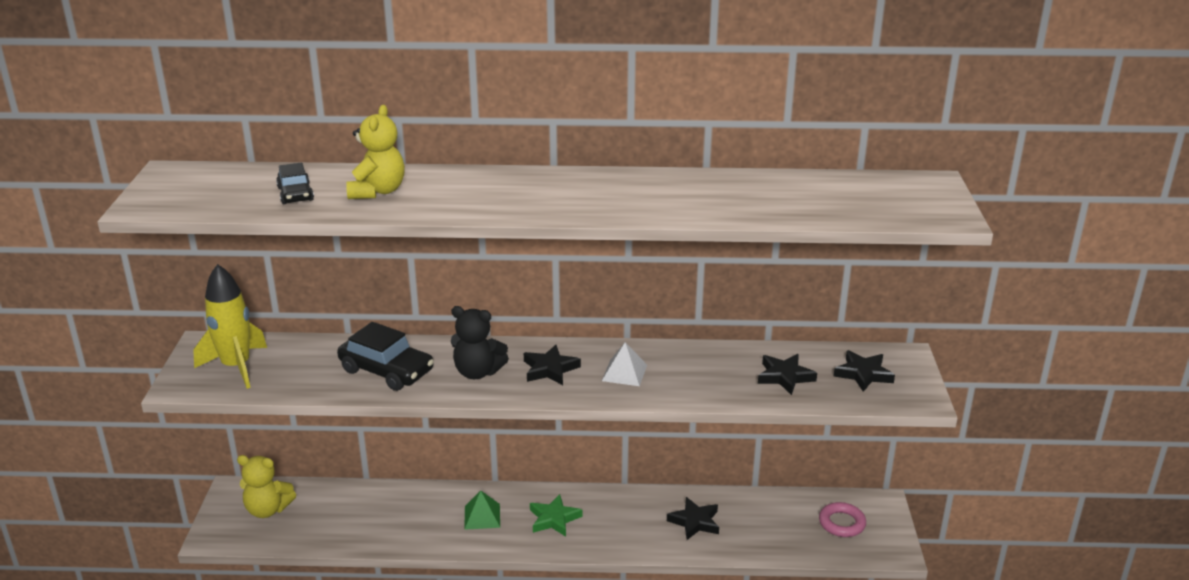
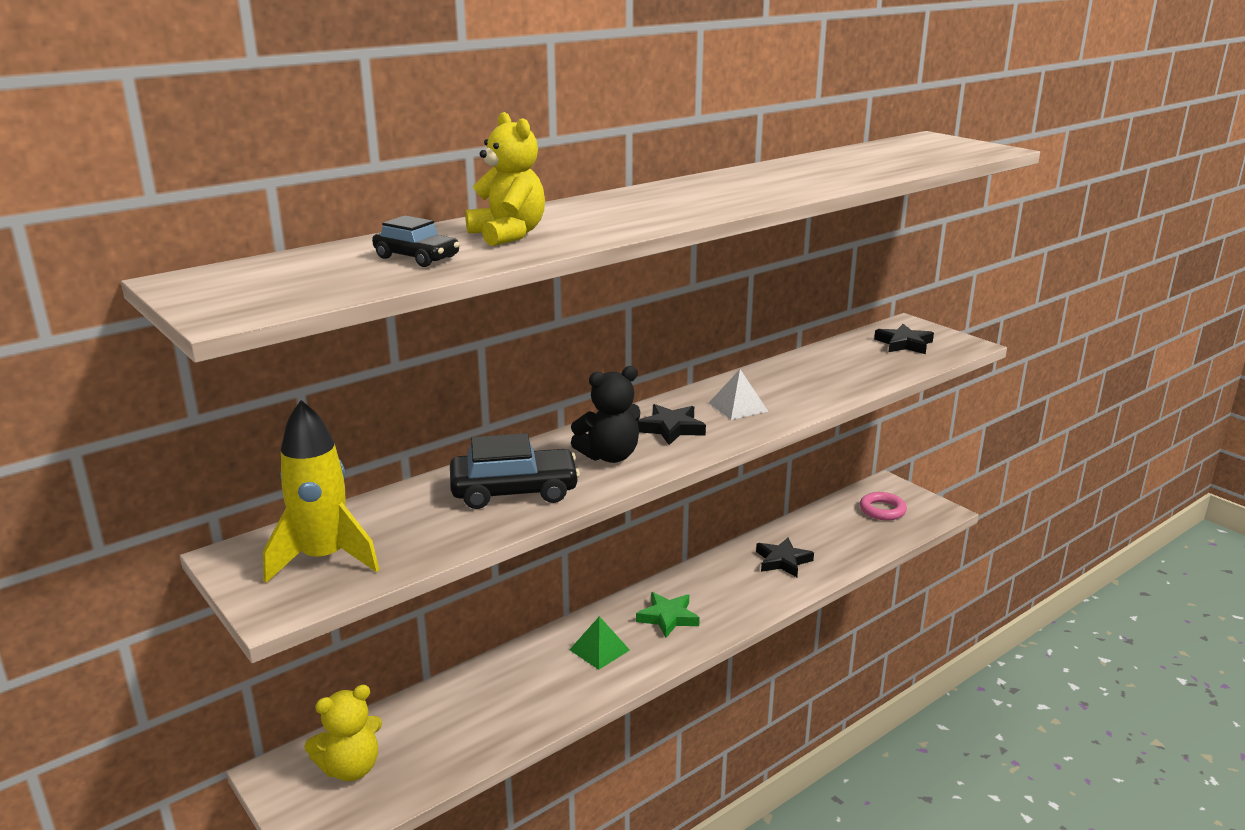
camera: 40 degrees left, 5 degrees down
black star [758,354,817,395] -> none

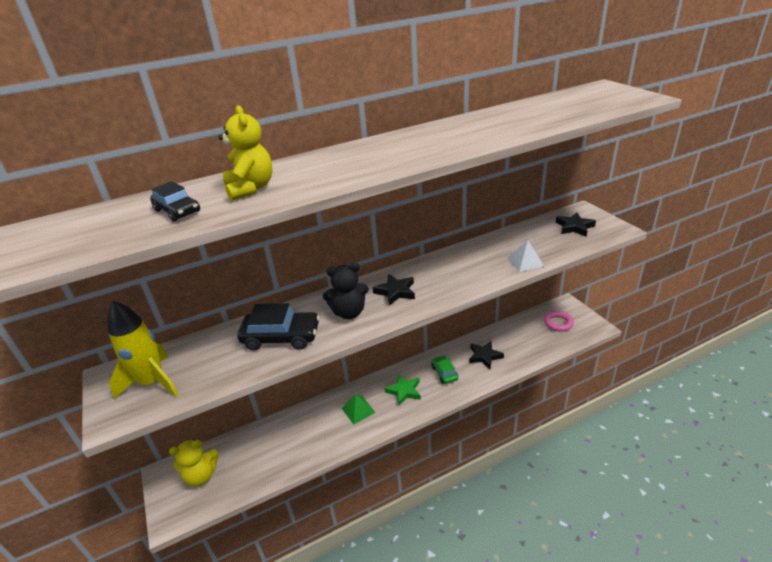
camera: 15 degrees right, 10 degrees up
white pyramid [709,369,768,420] -> white pyramid moved to [507,240,545,272]
none -> green car [431,355,458,384]

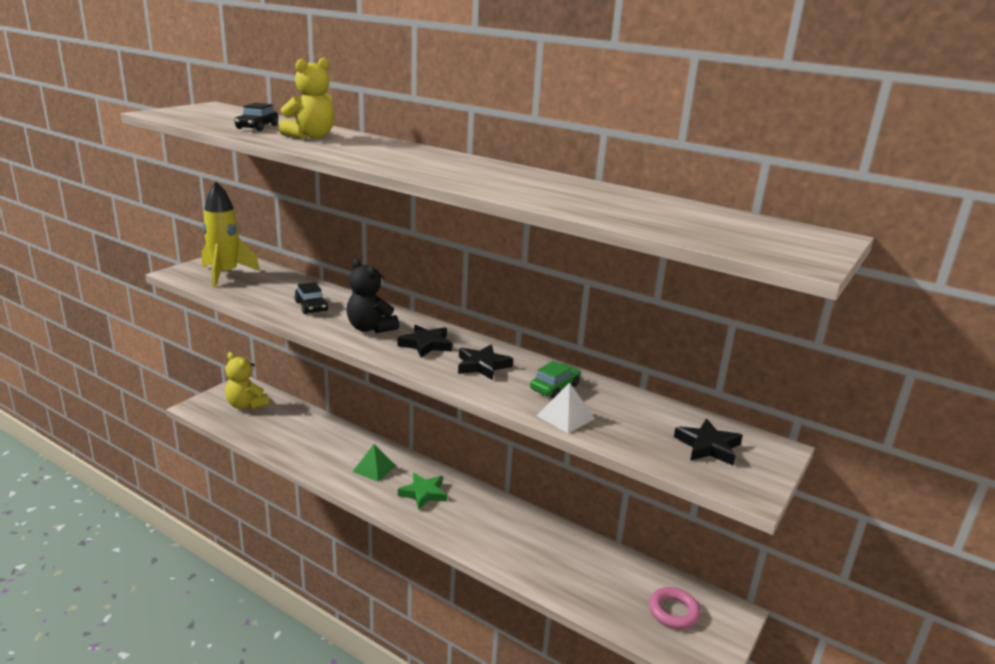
camera: 55 degrees right, 10 degrees down
black car [237,303,320,350] -> black car [294,282,328,314], size x0.58
green car [431,355,458,384] -> green car moved to [530,361,581,398]
black star [469,341,504,369] -> black star moved to [458,344,513,380]

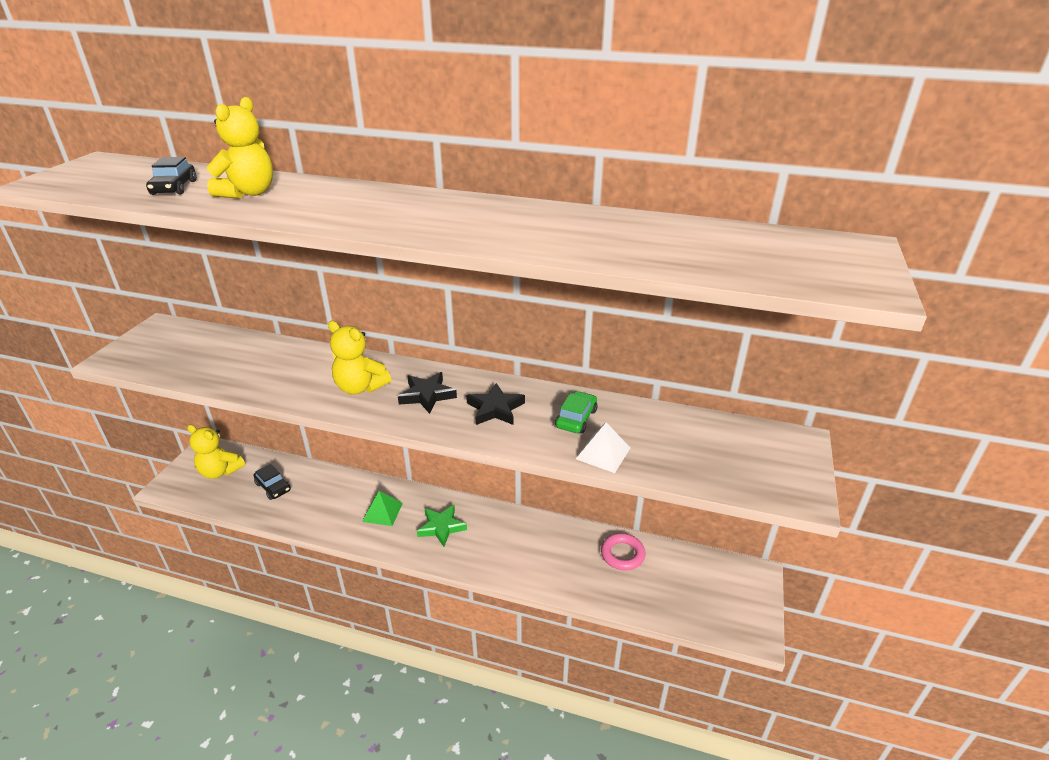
camera: 15 degrees left, 10 degrees up
yellow rocket [202,182,260,287] -> none
black car [294,282,328,314] -> black car moved to [253,464,291,500]
black teddy bear [347,258,399,333] -> yellow teddy bear [328,321,391,395]
pink ring [649,587,701,629] -> pink ring moved to [601,533,646,571]
black star [674,419,743,466] -> none

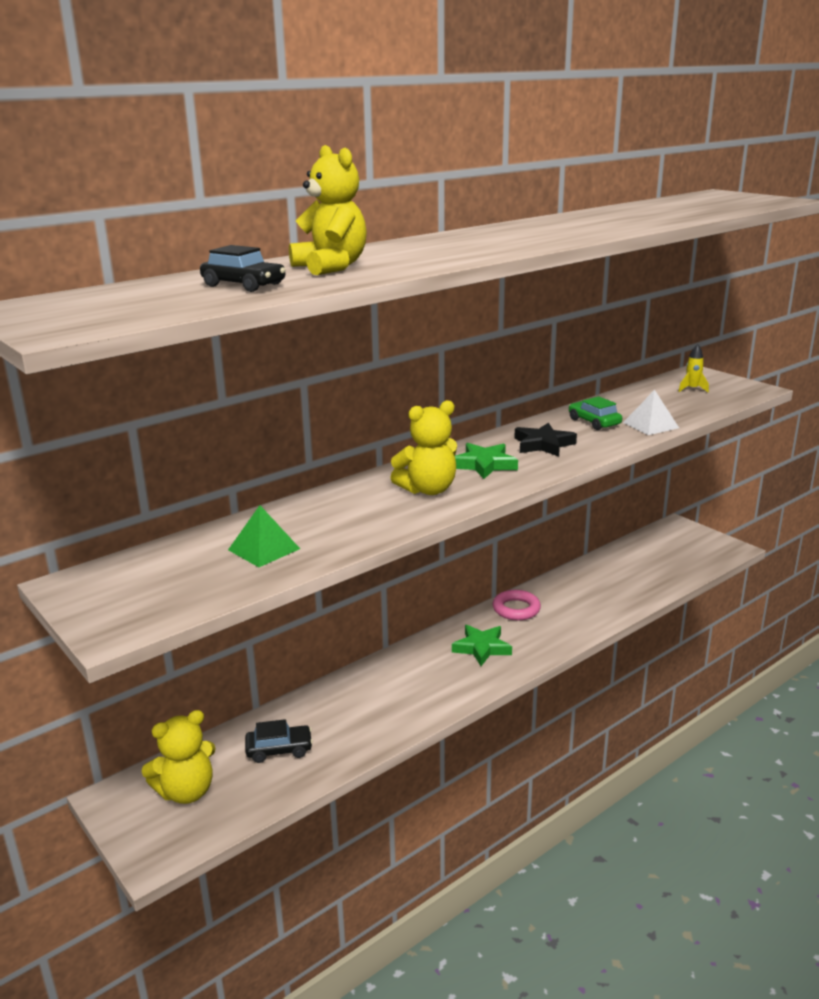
camera: 55 degrees left, 10 degrees down
green pyramid [362,491,403,526] -> green pyramid moved to [228,505,300,567]
black star [398,372,457,414] -> green star [455,443,518,479]
pink ring [601,533,646,571] -> pink ring moved to [493,590,541,620]
none -> yellow rocket [678,344,709,392]

